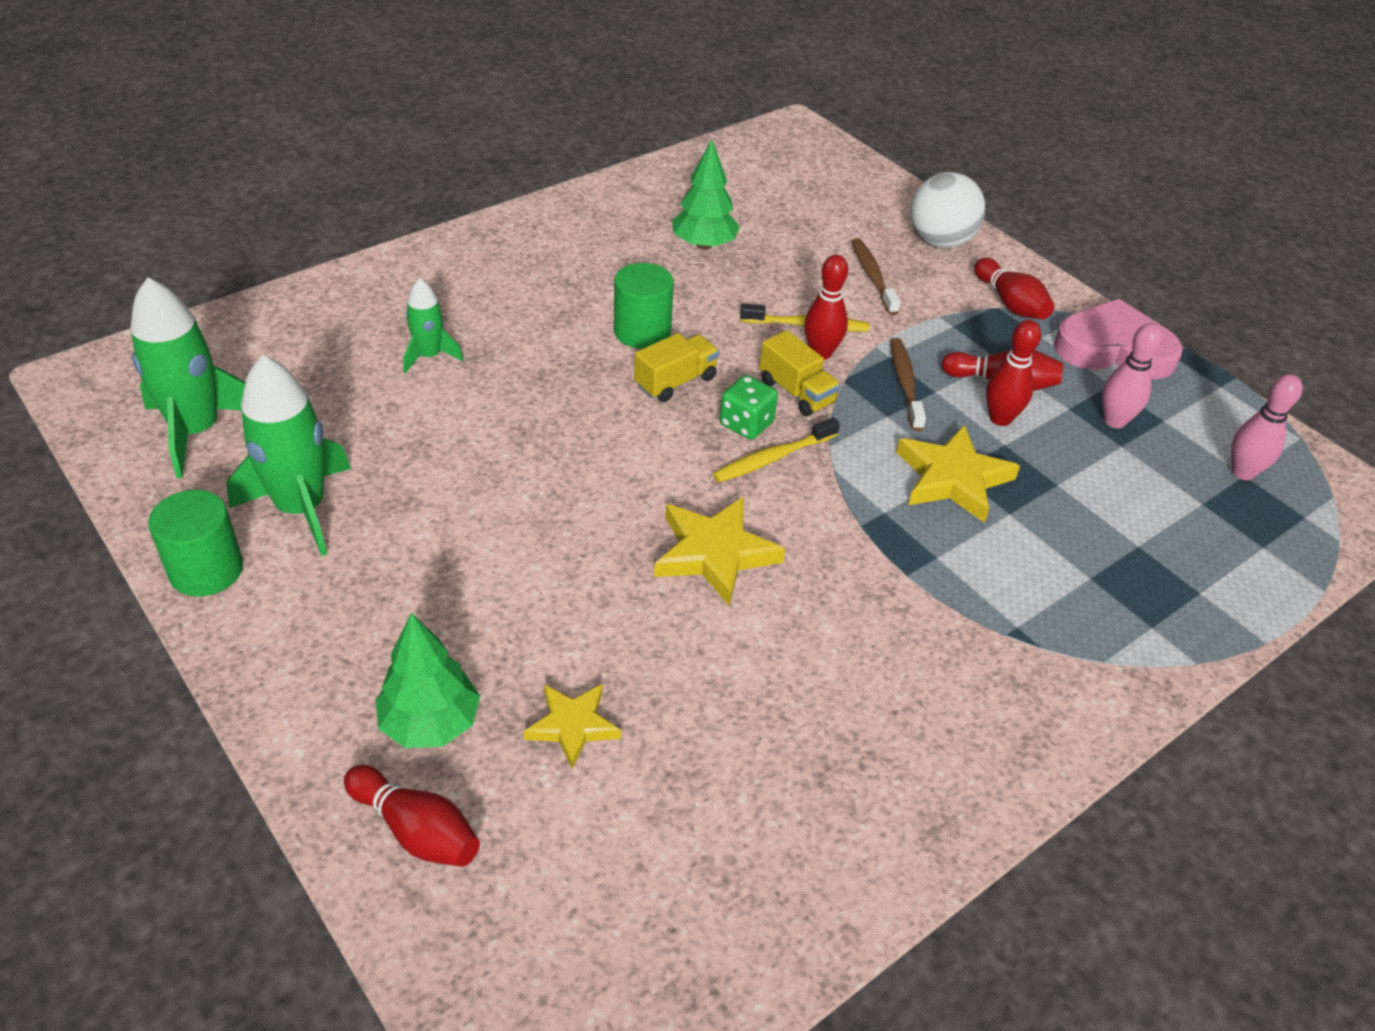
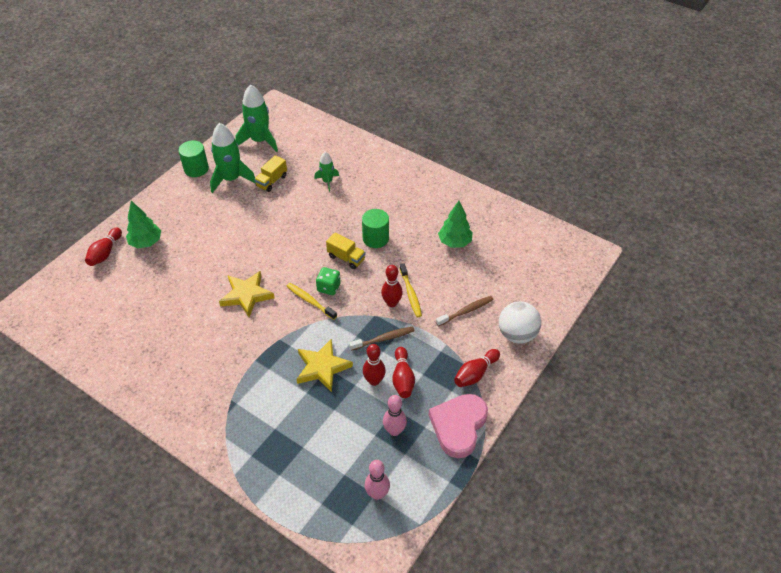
camera: 75 degrees right, 5 degrees up
yellow star [523,684,621,769] -> none
yellow truck [759,330,841,416] -> yellow truck moved to [254,155,287,192]
pink heart [1054,299,1183,379] -> pink heart turned 150 degrees counterclockwise [429,394,488,458]

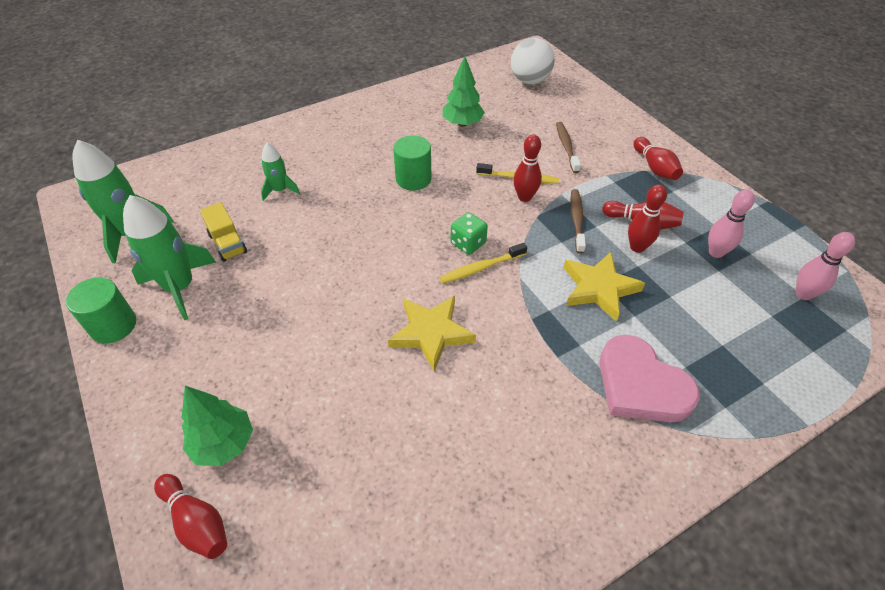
camera: 65 degrees left, 0 degrees up
yellow truck [326,233,366,269] -> none
pink heart [429,394,488,458] -> pink heart moved to [600,335,700,422]
white ball [499,301,541,344] -> white ball moved to [511,38,555,84]

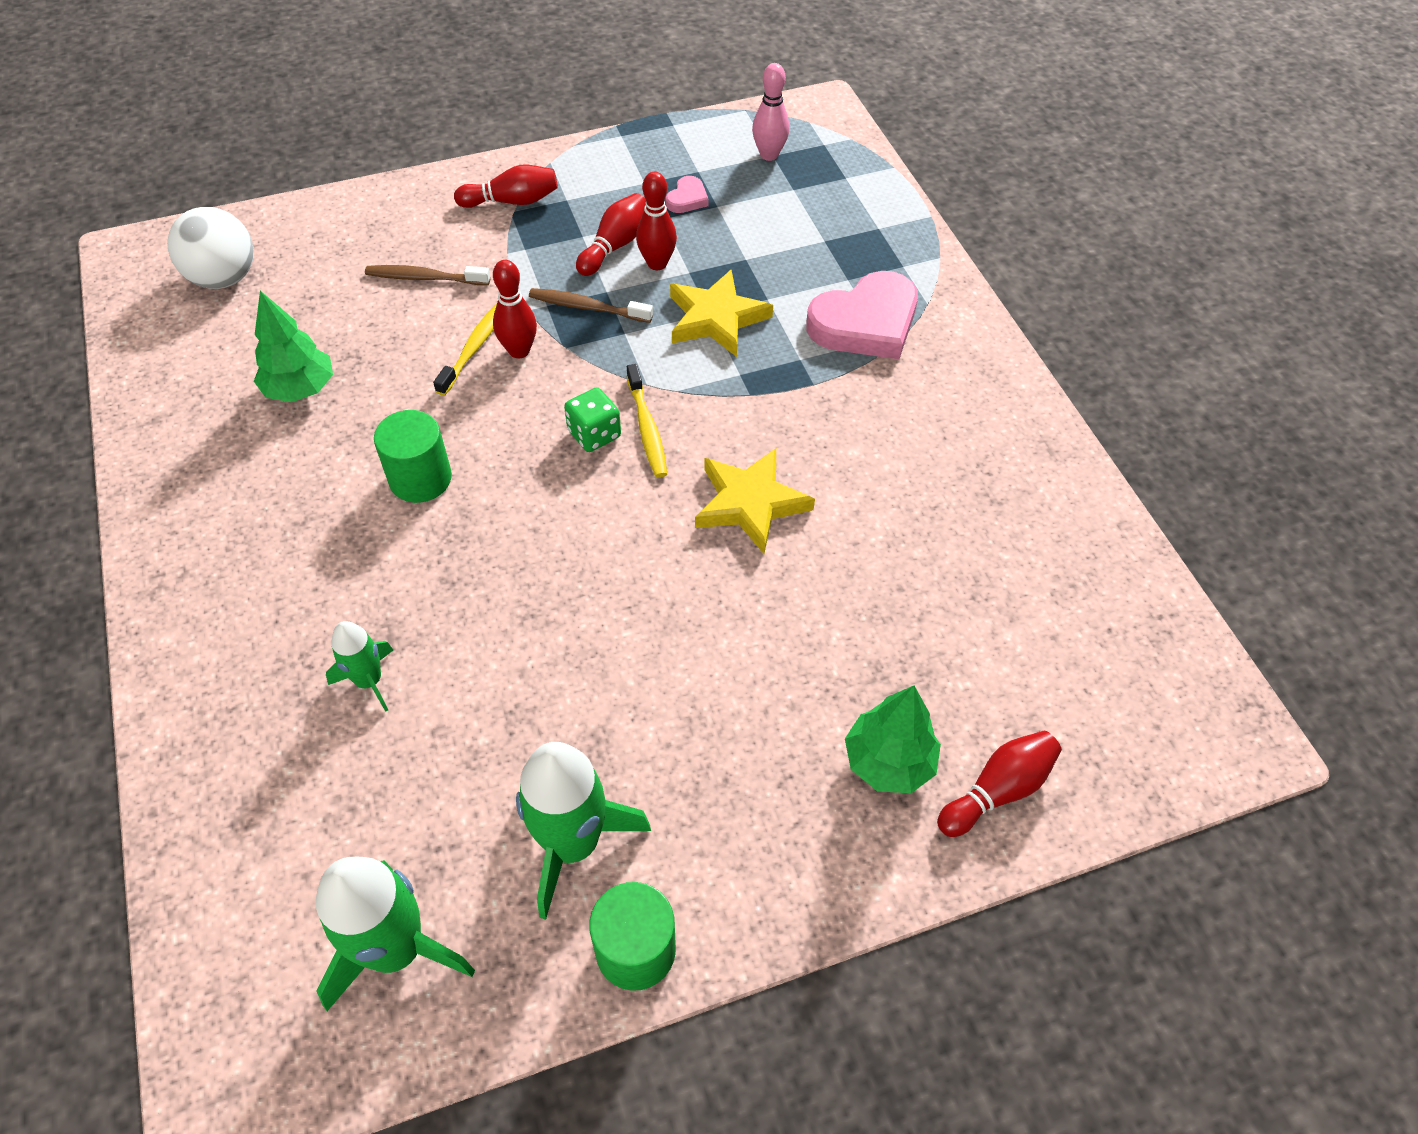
camera: 80 degrees left, 5 degrees up
yellow truck [200,202,247,262] -> none
pink bowling pin [708,190,755,258] -> pink heart [666,176,709,213]

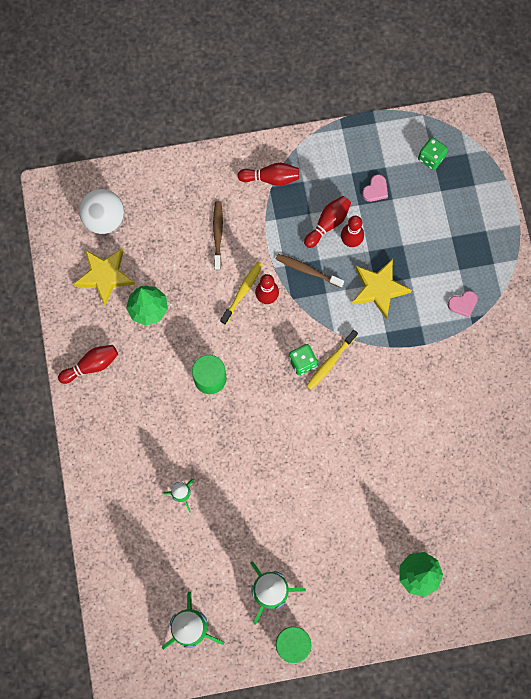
camera: 10 degrees right, 20 degrees up
brown toothbrush [365,265,490,285] -> brown toothbrush turned 75 degrees clockwise [213,201,223,270]
yellow toothbrush [627,364,667,478] -> yellow toothbrush turned 45 degrees clockwise [306,330,358,390]
yellow star [695,448,815,554] -> yellow star moved to [74,248,135,306]
pink bowling pin [752,63,790,161] -> green dice [418,137,448,170]
pink heart [806,271,918,359] -> pink heart [448,291,478,317], size x0.45
red bowling pin [937,731,1062,837] -> red bowling pin moved to [58,345,118,384]

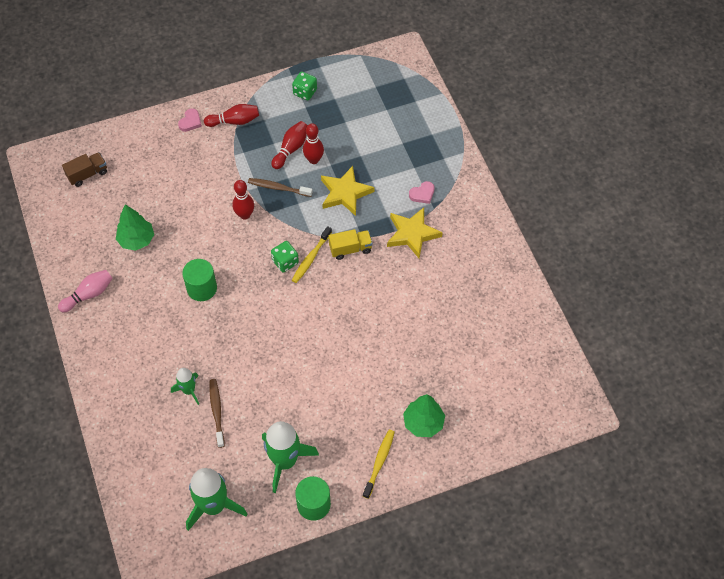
camera: 10 degrees left, 15 degrees down
red bowling pin [58,345,118,384] -> pink bowling pin [58,270,113,312]
yellow star [74,248,135,306] -> yellow star moved to [387,207,443,259]
white ball [79,189,124,234] -> brown truck [62,152,107,187]
brown toothbrush [213,201,223,270] -> brown toothbrush moved to [210,379,225,448]
yellow toothbrush [220,262,263,325] -> yellow toothbrush moved to [363,430,395,499]
pink heart [362,175,388,202] -> pink heart moved to [178,108,202,132]
green dice [418,137,448,170] -> green dice moved to [292,72,317,100]
none -> yellow truck [329,229,373,260]

